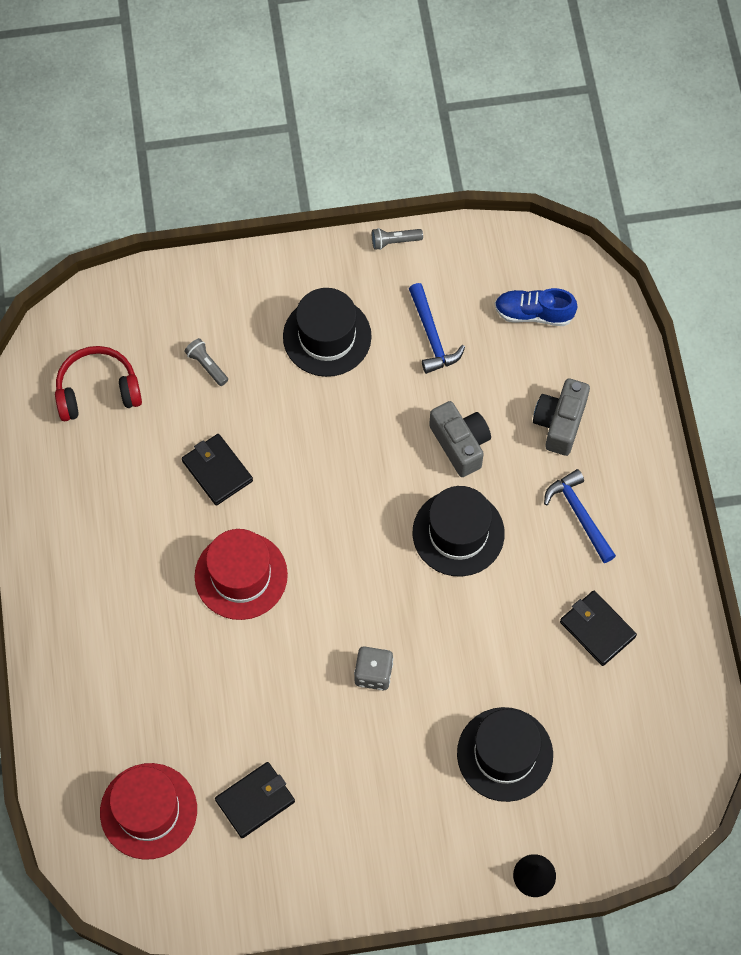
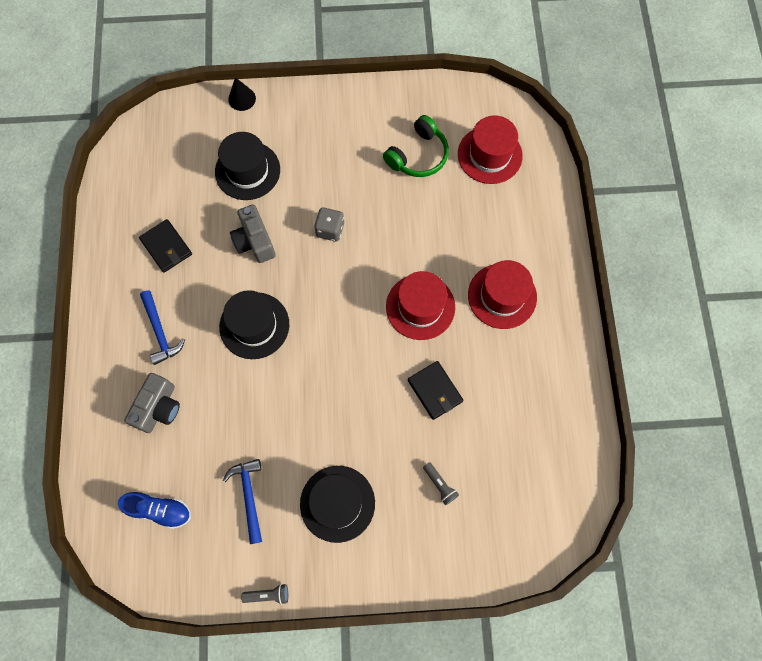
camera: 175 degrees left, 5 degrees up
red headphones [55,346,142,421] -> none
black wallet [215,762,295,838] -> green headphones [383,115,449,177]
grey camera [429,401,491,477] -> grey camera moved to [230,204,276,263]
none -> red hat [468,260,537,329]

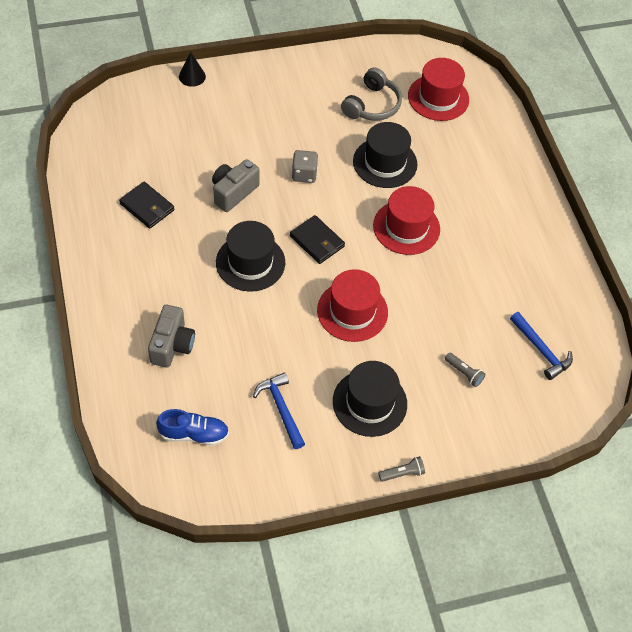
camera: 15 degrees left, 15 degrees down
blue hammer [140,290,185,365] -> blue hammer moved to [510,312,573,380]
black hat [215,132,280,200] -> black hat moved to [353,122,417,188]
grey camera [230,204,276,263] -> grey camera turned 75 degrees clockwise [212,159,259,212]
grey flashlight [241,584,288,605] -> grey flashlight moved to [378,456,425,482]
green headphones [383,115,449,177] -> grey headphones [341,67,402,121]
black wallet [408,361,463,420] -> black wallet moved to [290,215,345,264]
red hat [468,260,537,329] -> red hat moved to [317,269,388,342]

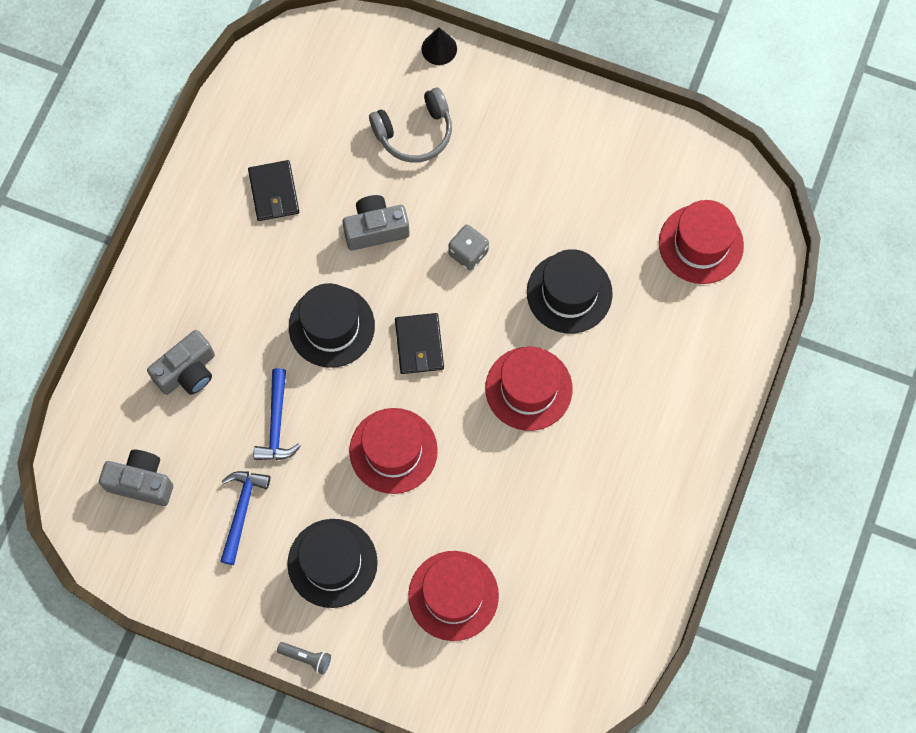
camera: 40 degrees right, 15 degrees up
blue shoe [156,409,229,446] -> grey camera [99,450,173,506]
grey headphones [341,67,402,121] -> grey headphones moved to [369,88,452,163]
grey flashlight [445,353,485,387] -> red hat [408,551,499,641]
blue hammer [510,312,573,380] -> blue hammer moved to [254,368,301,460]

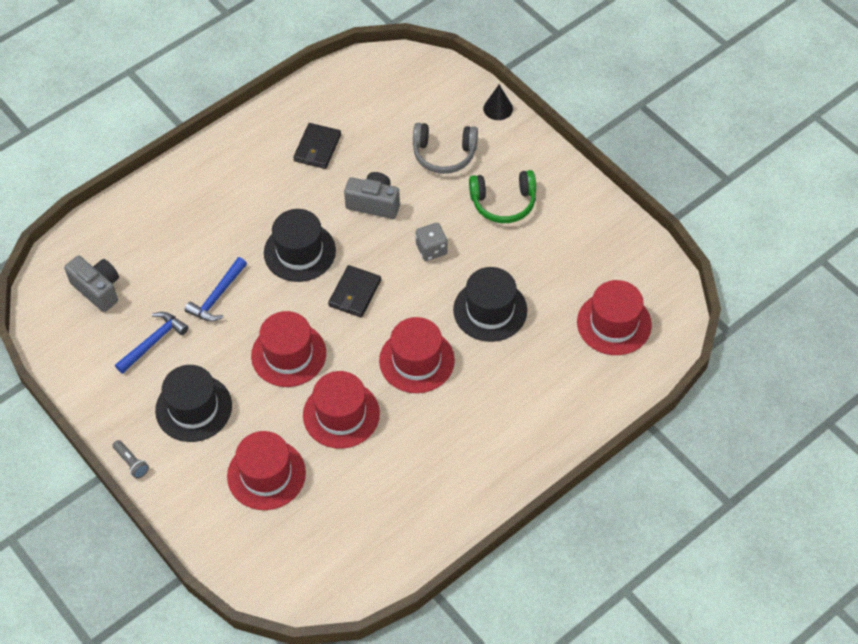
camera: 30 degrees right, 15 degrees down
grey camera [147,330,215,395] -> none
none -> red hat [303,371,380,449]
none -> green headphones [469,170,536,223]

